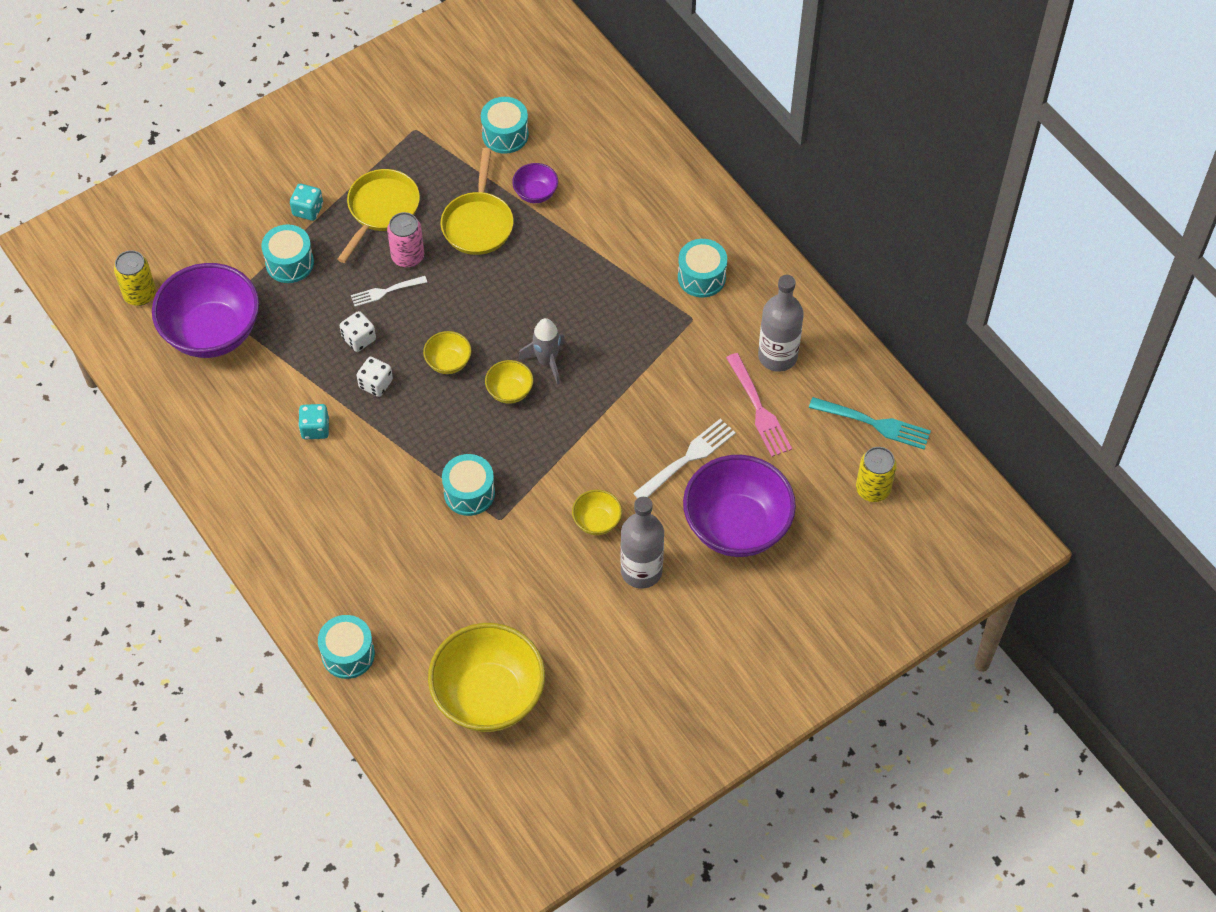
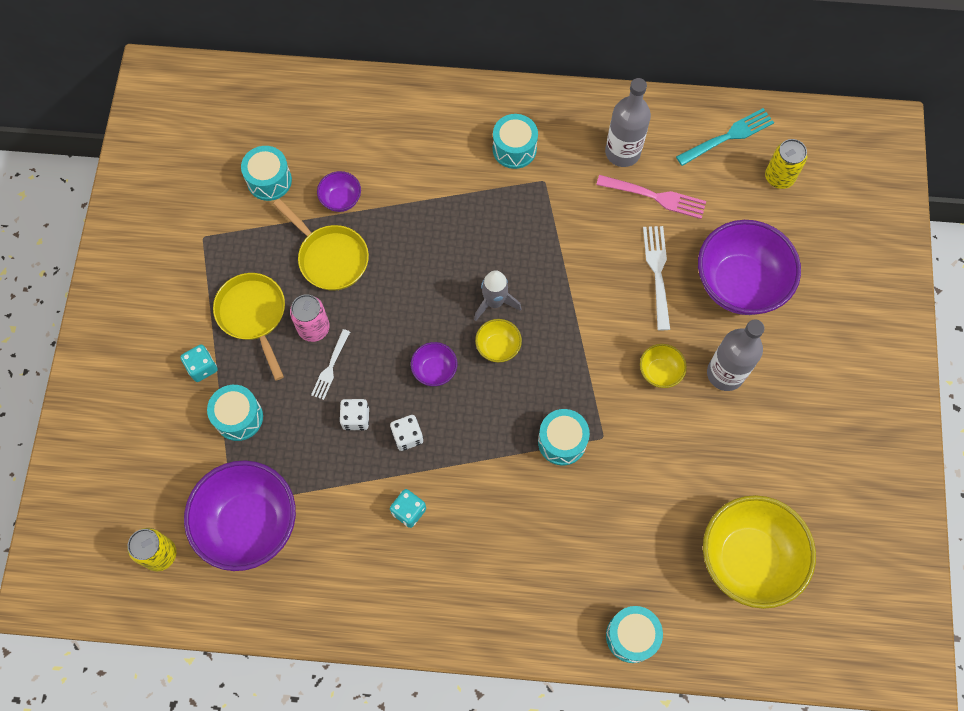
camera: 50 degrees left, 10 degrees up
yellow bowl [423,331,471,374] -> purple bowl [411,342,457,386]

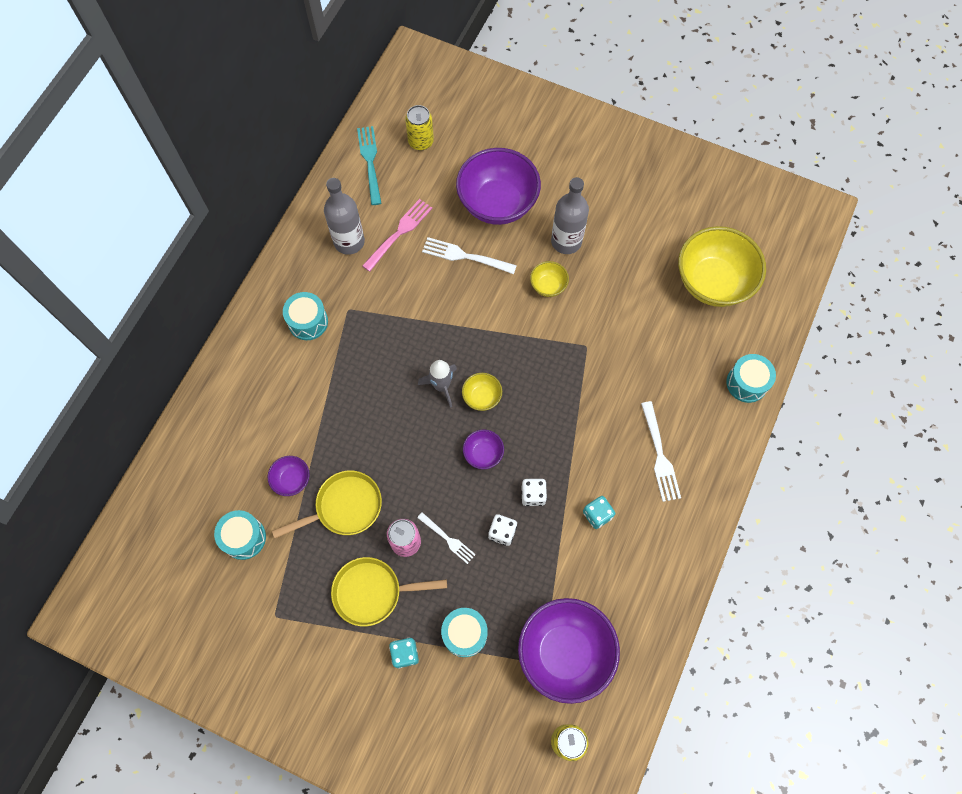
camera: 70 degrees left, 0 degrees up
turquoise drum [538,409,590,465] -> none
none -> white fork [641,401,681,502]

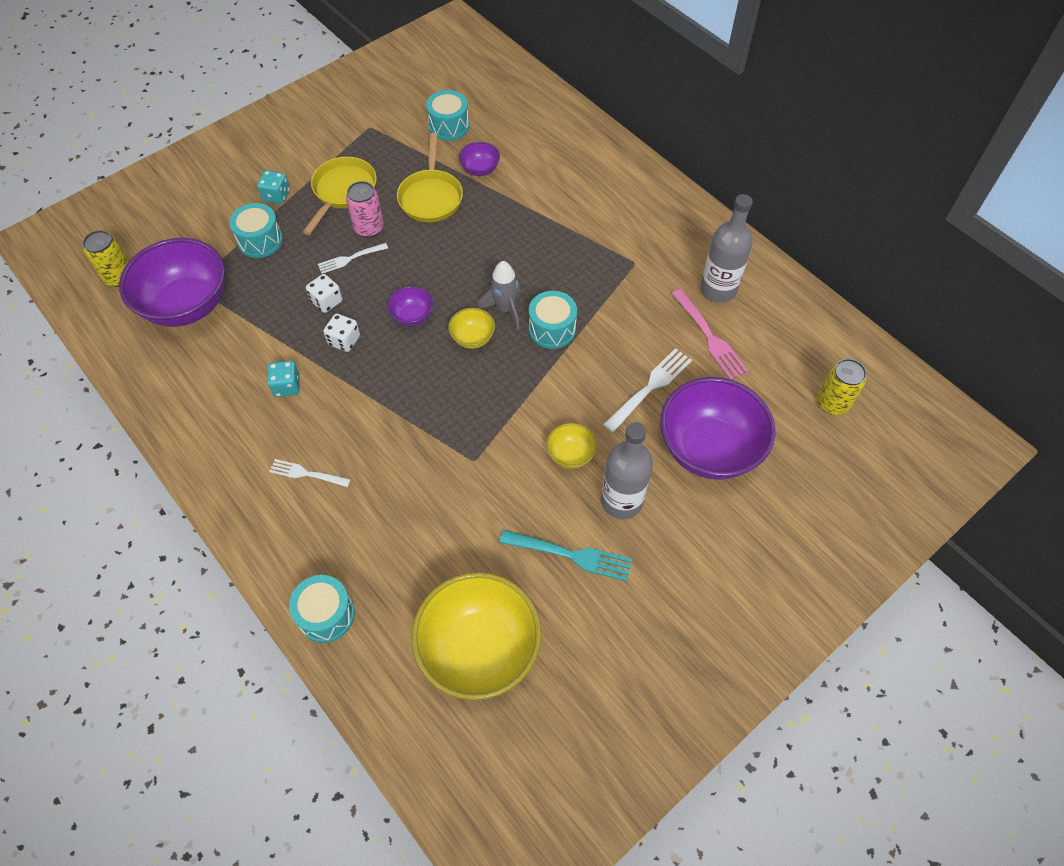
camera: 115 degrees right, 10 degrees down
turquoise drum [283,292,328,340] -> turquoise drum moved to [529,291,577,349]
turquoise fork [357,126,382,205] -> turquoise fork moved to [499,530,632,582]
white fork [641,401,681,502] -> white fork [269,459,351,487], size x0.65

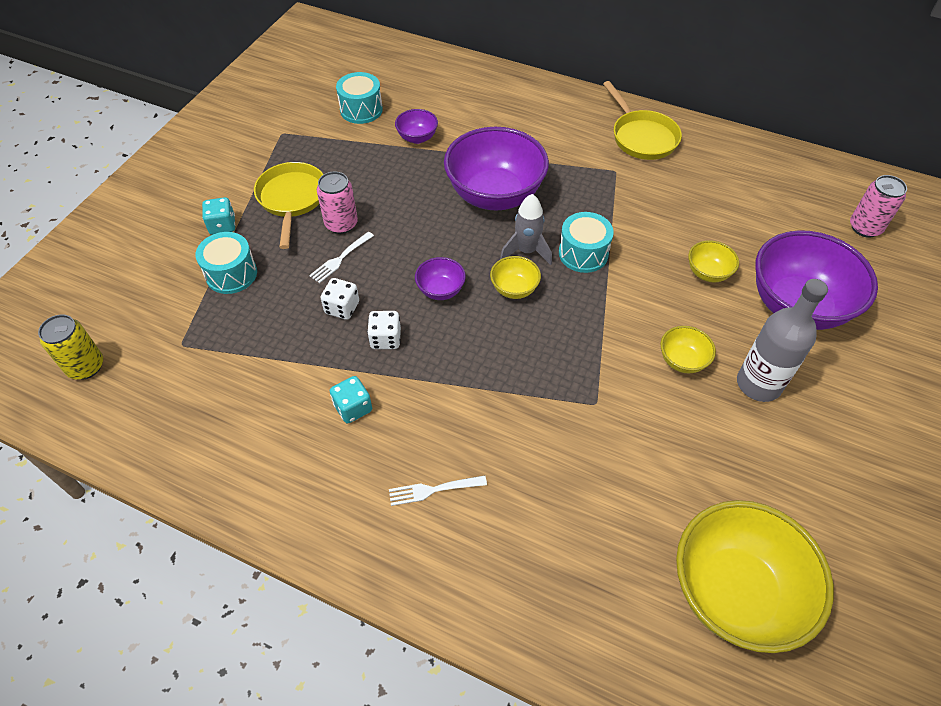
camera: 25 degrees left, 5 degrees down
purple bowl [119,238,225,327] -> purple bowl moved to [444,127,549,211]
turquoise drum [289,575,355,643] -> none
yellow pan [397,133,463,222] -> yellow pan moved to [603,81,682,160]
turquoise fork [499,530,632,582] -> none
white fork [603,348,692,432] -> yellow bowl [688,240,739,282]
pink fork [672,289,748,380] -> none
grey bottle [700,194,753,303] -> none
yellow can [817,359,867,415] -> pink can [850,175,907,238]

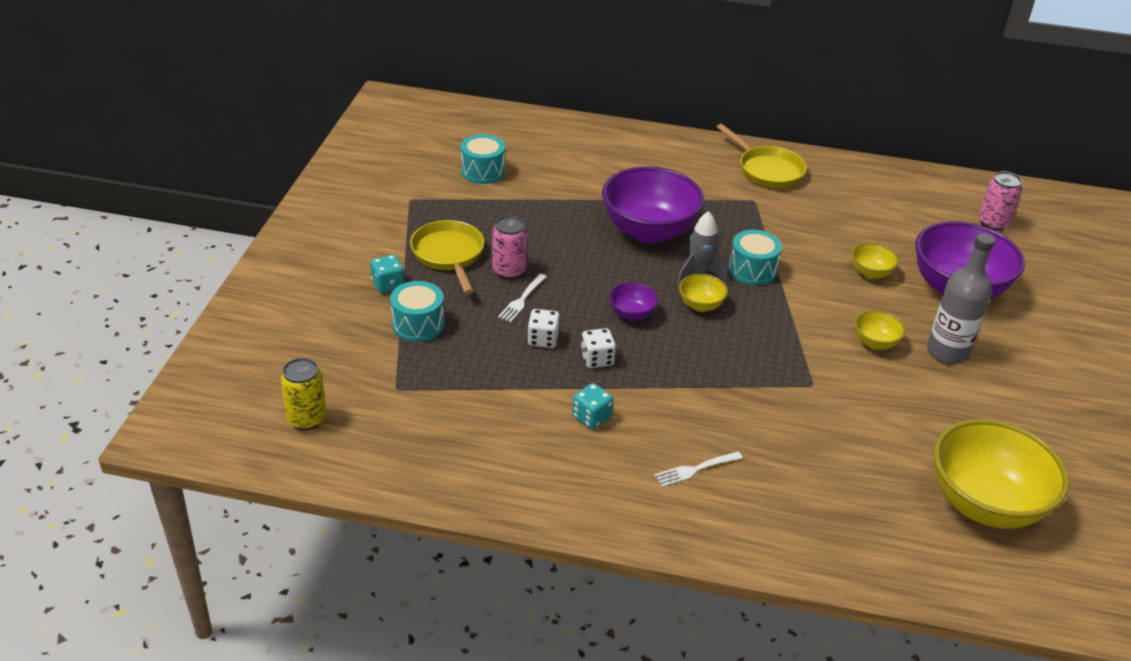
camera: 15 degrees left, 15 degrees down
purple bowl [395,109,438,144] -> none

